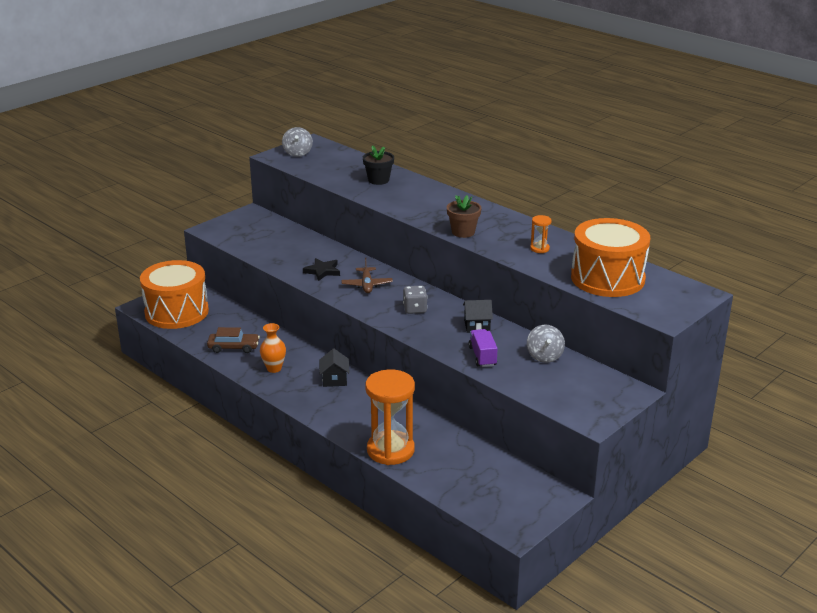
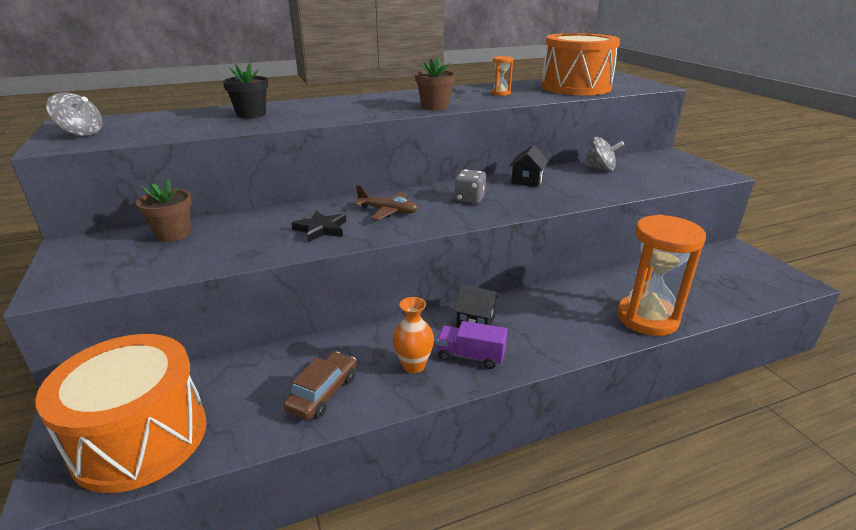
camera: 65 degrees left, 0 degrees up
purple truck [468,329,498,367] -> purple truck moved to [436,321,507,369]
none -> brown flower pot [136,178,192,242]

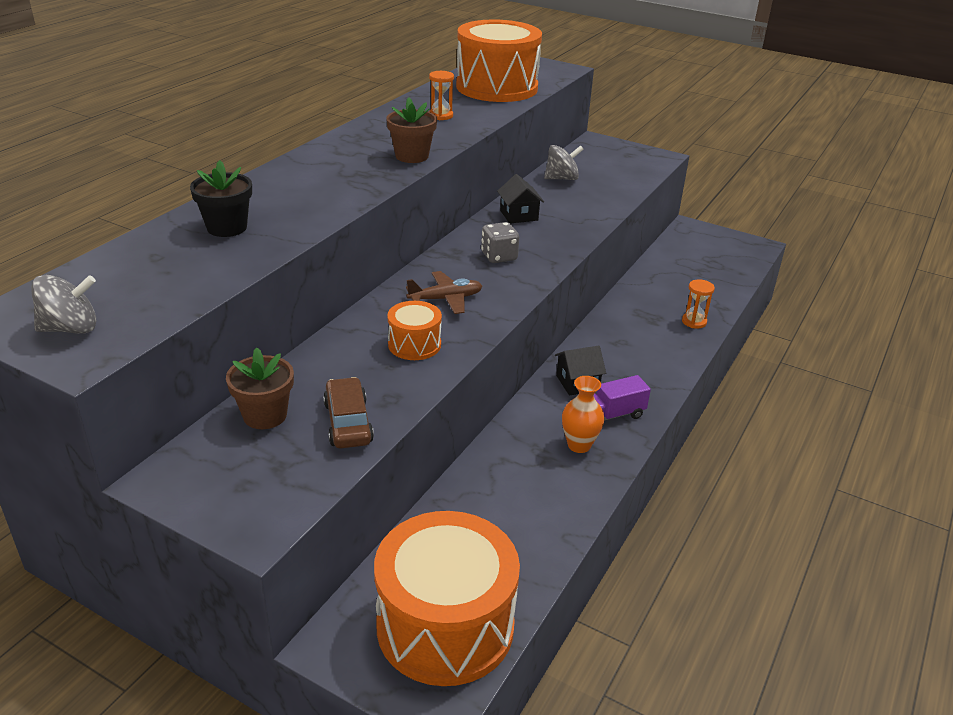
camera: 40 degrees left, 5 degrees up
brown car [283,352,357,420] -> brown car moved to [323,377,374,448]
black star [291,211,346,242] -> orange drum [387,301,442,360]
orange hourglass [617,214,706,336] -> orange hourglass [682,279,715,329], size x0.44

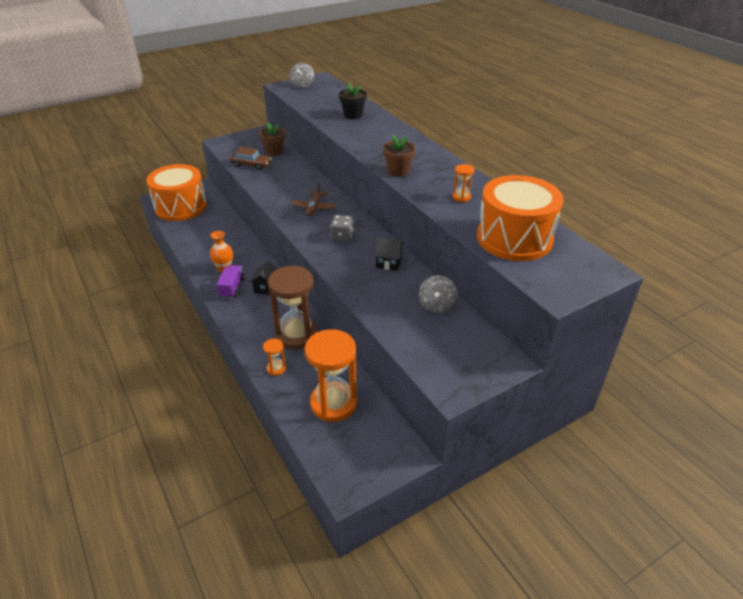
camera: 120 degrees right, 5 degrees up
orange drum [387,301,442,360] -> none
none -> brown hourglass [268,266,317,349]
none -> orange hourglass [304,329,357,422]

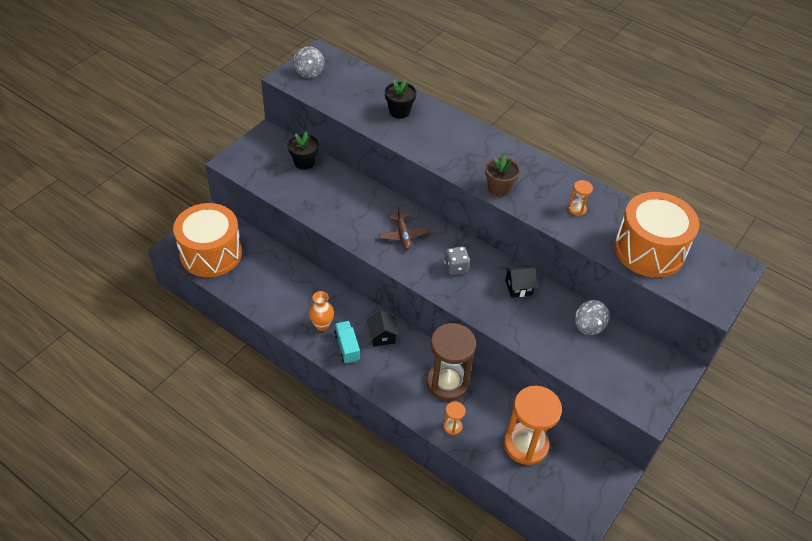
camera: 25 degrees left, 10 degrees up
purple truck [217,265,244,299] -> turquoise truck [334,321,360,363]
brown car [230,147,272,170] -> none
brown flower pot [259,122,285,156] -> black flower pot [288,132,319,170]

